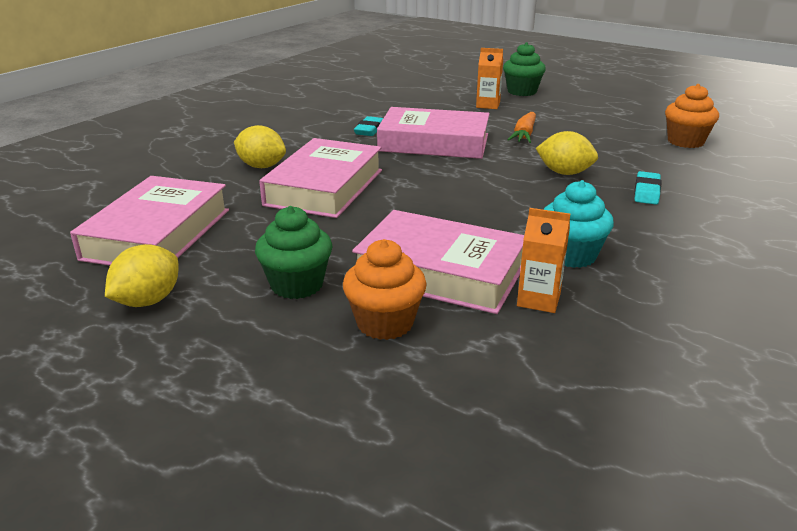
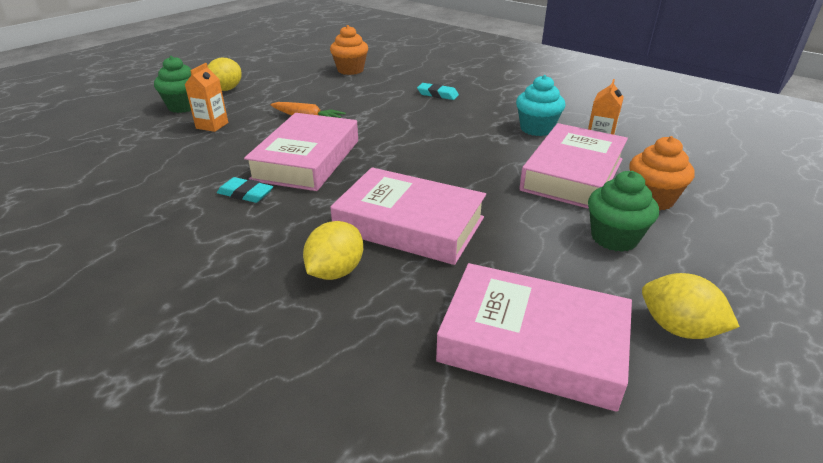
camera: 85 degrees left, 5 degrees up
yellow lemon [535,131,598,175] -> yellow lemon moved to [208,58,242,91]

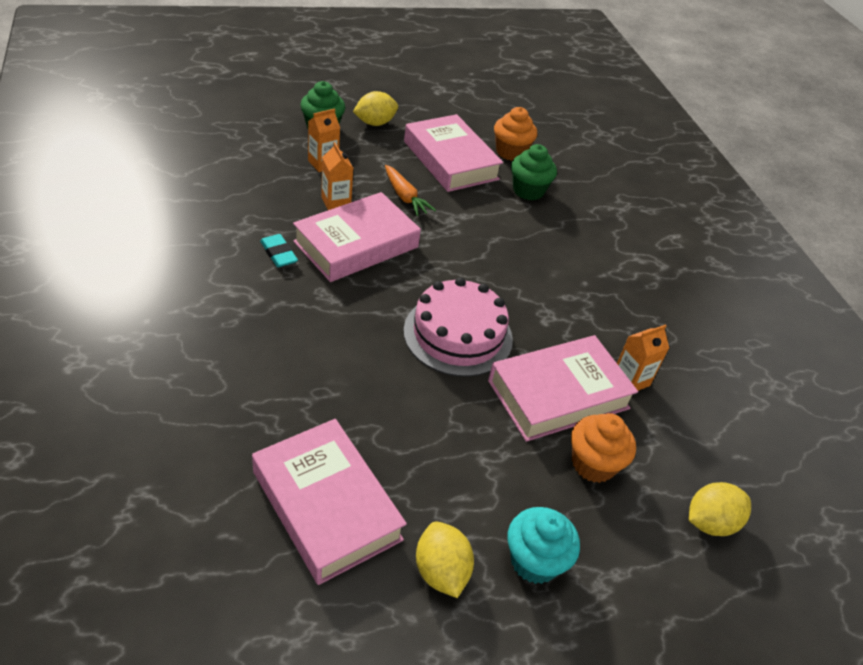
camera: 30 degrees right, 10 degrees up
yellow lemon [303,221,363,280] -> yellow lemon moved to [689,482,751,536]
pink book [330,167,486,265] -> pink book moved to [404,114,503,192]
turquoise eraser [417,83,459,100] -> none
turquoise cupcake [516,75,566,136] -> turquoise cupcake moved to [507,507,580,584]
green cupcake [588,171,659,252] -> green cupcake moved to [511,144,557,201]
none -> orange carton [321,142,353,210]
none -> pink cake [404,277,513,377]

